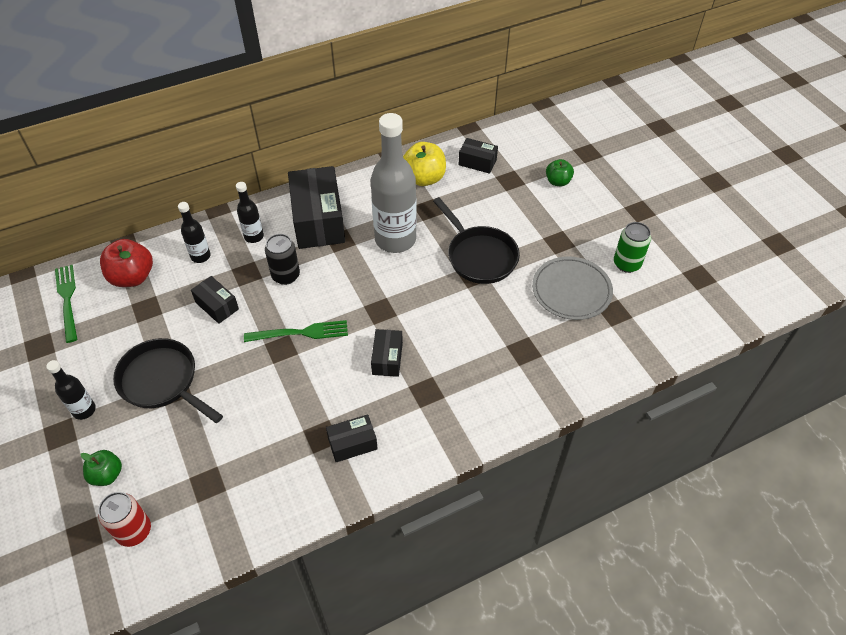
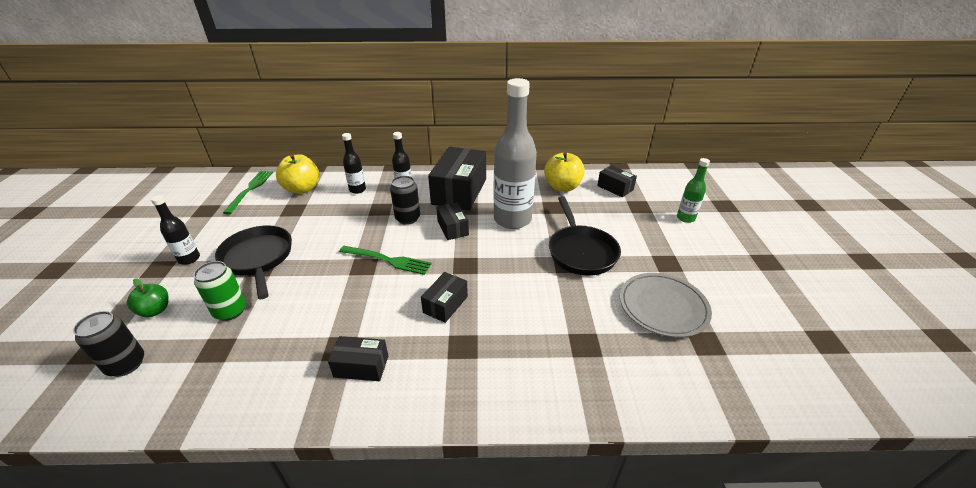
camera: 25 degrees right, 15 degrees down
red can [98,492,151,547] -> black can [73,311,144,377]
red apple [100,239,153,287] -> yellow apple [276,154,319,194]
black box [191,276,239,324] -> black box moved to [436,202,469,240]
green apple [546,159,574,186] -> green bottle [677,158,710,223]
green can [614,222,651,273] -> green can moved to [194,261,246,321]

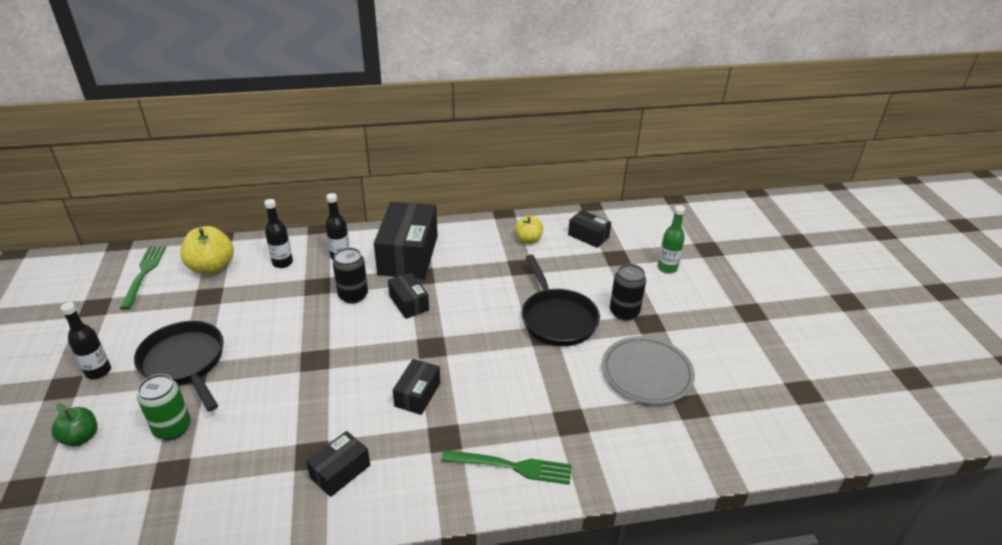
camera: 10 degrees left, 0 degrees up
black can [73,311,144,377] -> black can moved to [610,264,646,321]
black box [328,336,388,381] -> black box turned 45 degrees counterclockwise [306,431,370,497]
green fork [339,246,431,275] -> green fork moved to [442,450,572,485]
grey bottle [493,78,537,229] -> none
yellow apple [544,152,585,192] -> yellow apple [515,216,543,244], size x0.62

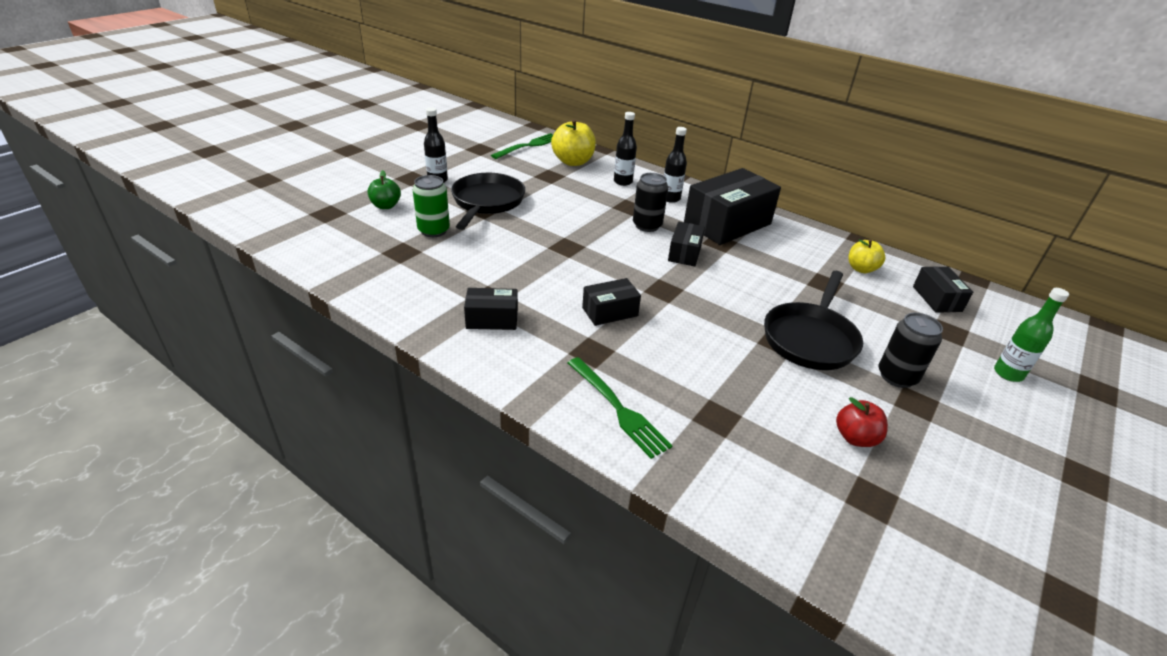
camera: 45 degrees right, 0 degrees up
grey plate [602,336,695,404] -> red apple [836,397,888,447]

